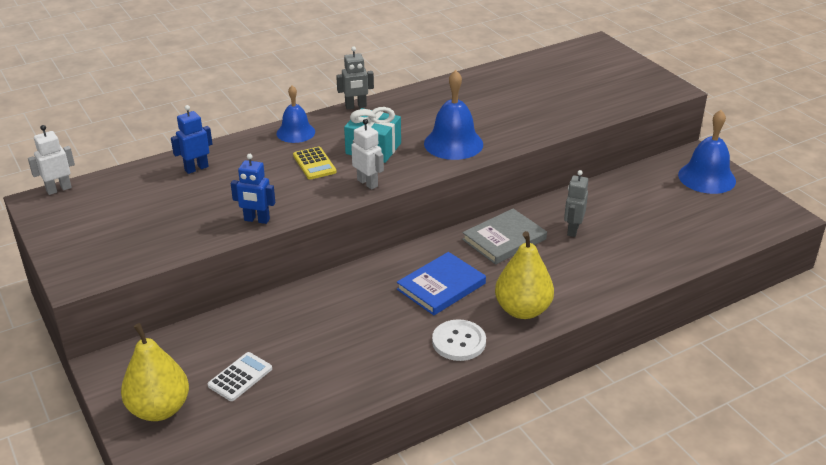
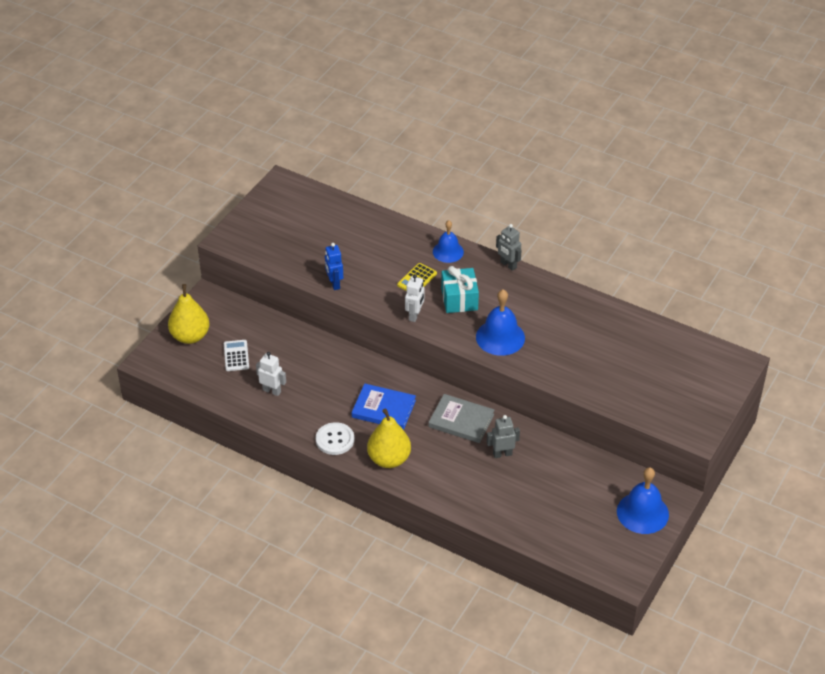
camera: 60 degrees right, 10 degrees up
white robot [28,125,75,195] -> white robot moved to [256,352,286,396]
blue robot [171,105,212,174] -> none
white calculator [208,352,272,401] -> white calculator turned 105 degrees counterclockwise [224,340,249,371]

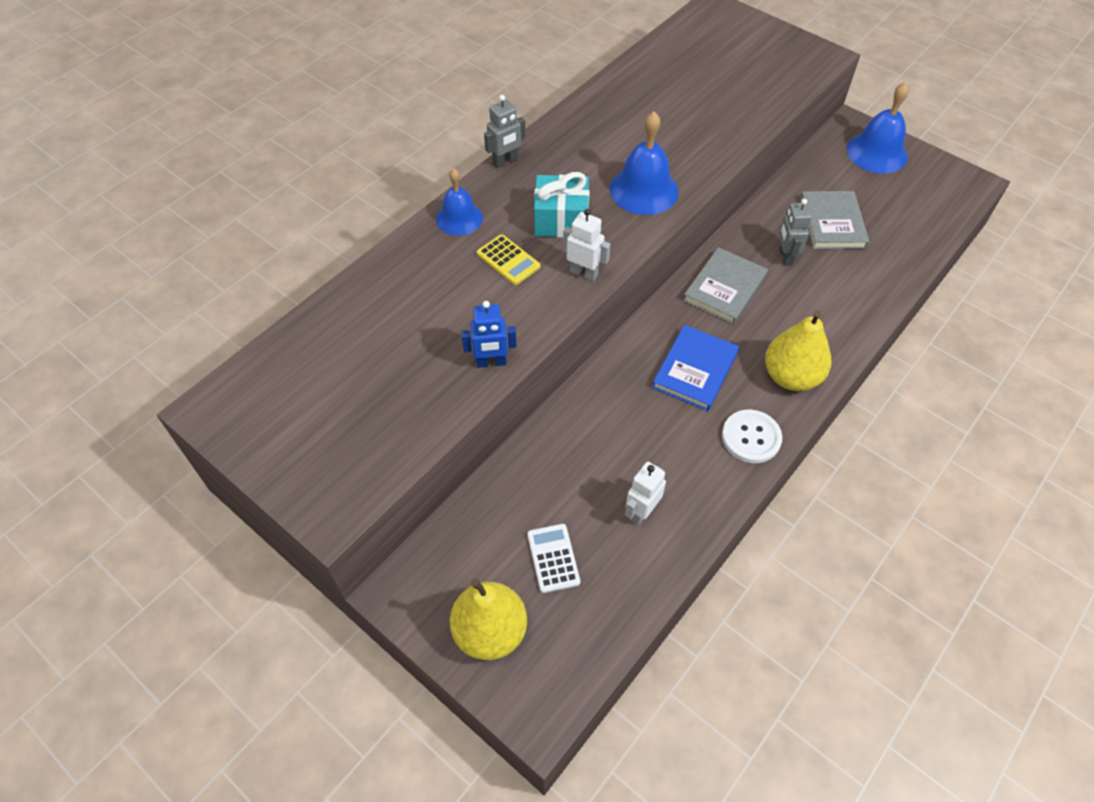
camera: 80 degrees left, 10 degrees up
white calculator [224,340,249,371] -> white calculator turned 75 degrees clockwise [527,524,580,593]
none -> grey book [800,191,869,249]

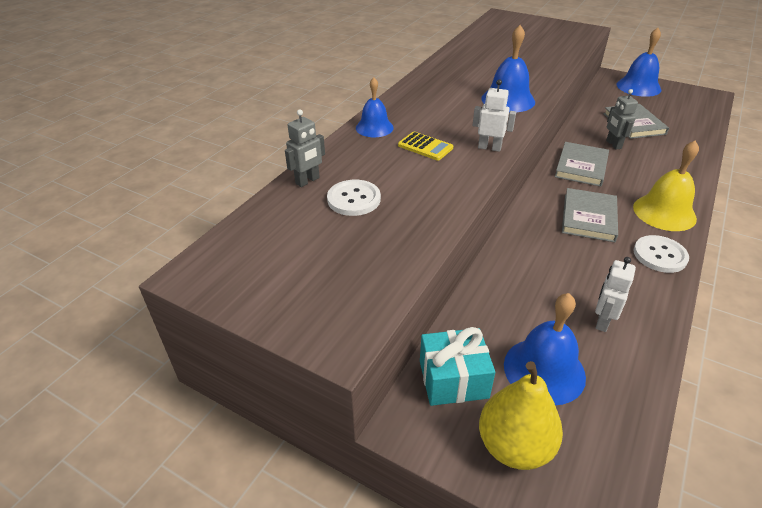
camera: 10 degrees left, 15 degrees down
blue robot [461,301,517,368] -> none
grey robot [484,95,526,169] -> grey robot moved to [285,109,325,187]
white calculator [527,524,580,593] -> blue bell [504,293,586,405]
turquoise gift [534,172,589,238] -> turquoise gift moved to [420,327,495,406]
blue book [652,325,739,411] -> grey book [562,188,618,242]
yellow pear [765,310,831,391] -> yellow bell [633,140,699,231]
none -> white button [327,180,381,216]

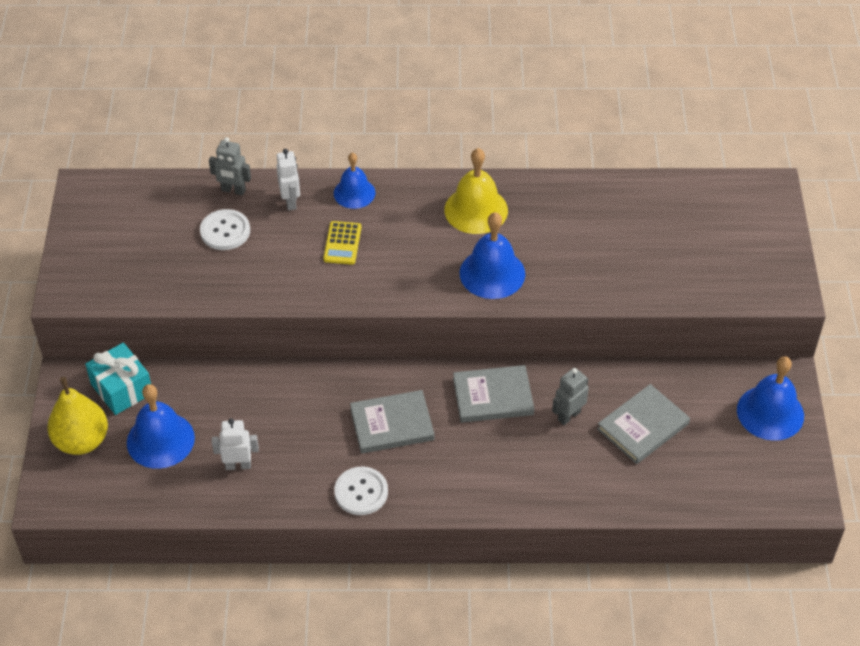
camera: 60 degrees right, 10 degrees up
white robot [473,79,516,152] -> white robot moved to [277,149,300,210]
yellow bell [633,140,699,231] -> yellow bell moved to [444,148,508,234]

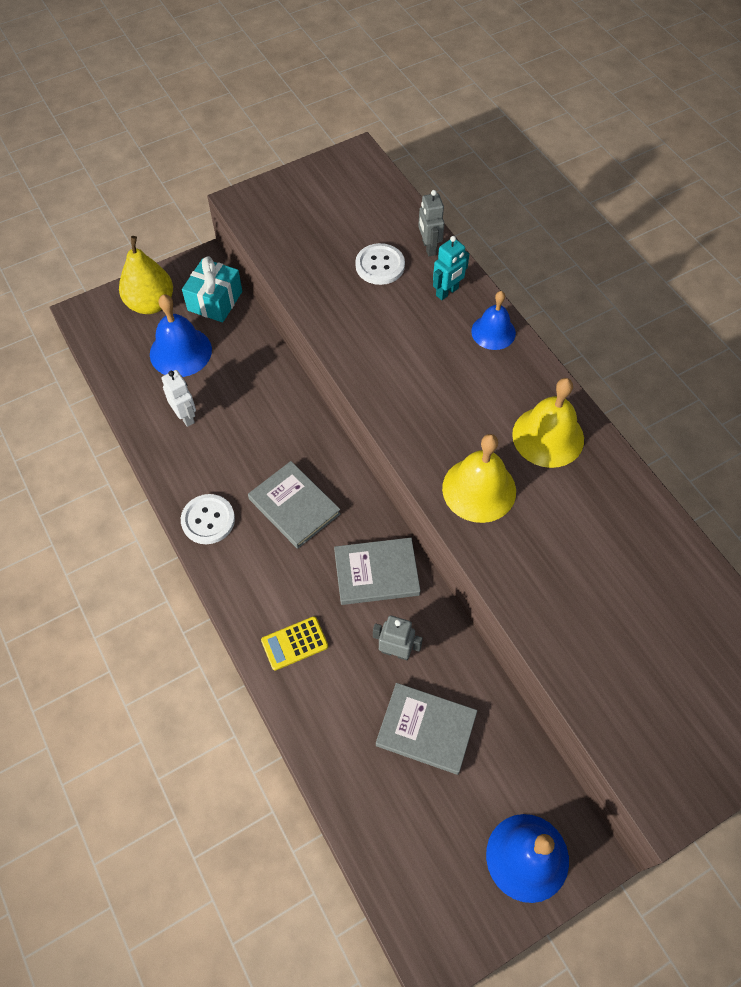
camera: 60 degrees right, 10 degrees up
white robot [277,149,300,210] -> turquoise robot [433,236,469,300]
yellow calculator [323,221,361,265] -> yellow calculator moved to [261,616,328,670]
grey book [453,365,534,423] -> grey book turned 60 degrees counterclockwise [334,538,421,605]
blue bell [460,212,525,299] -> yellow bell [442,434,516,523]

